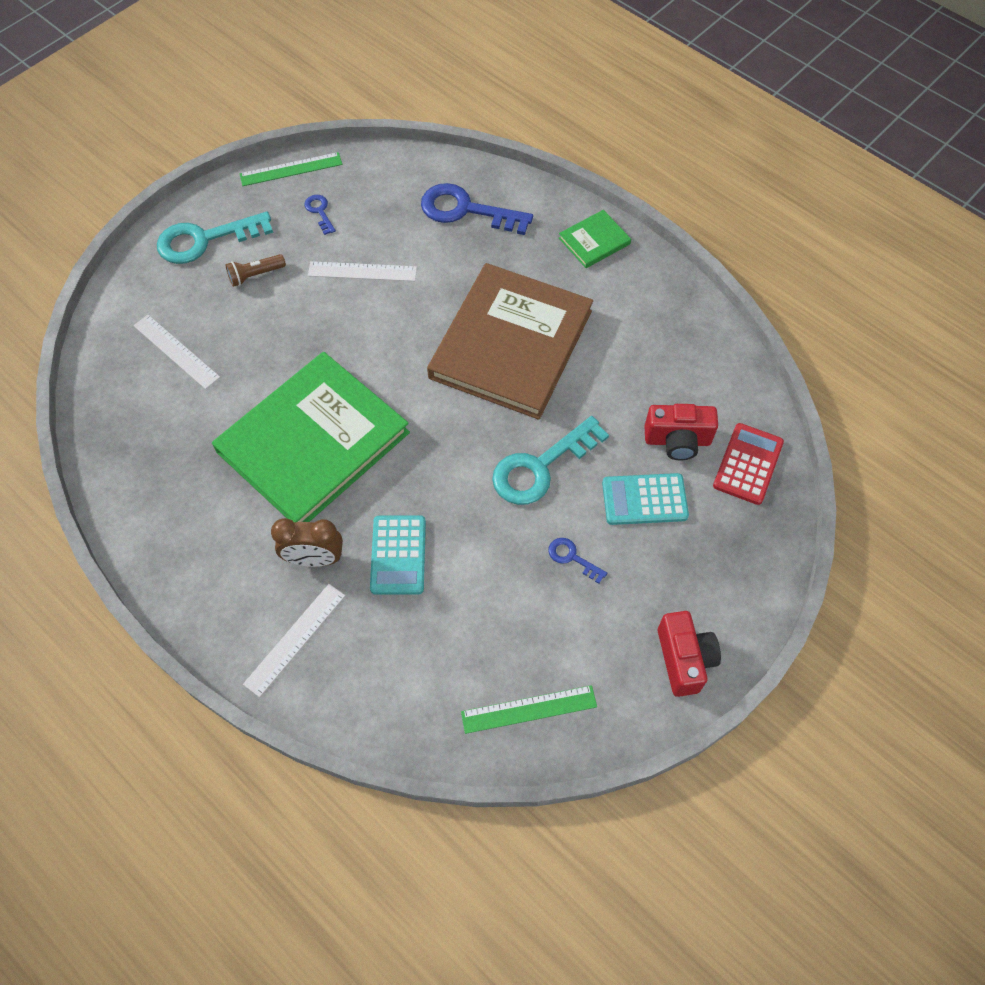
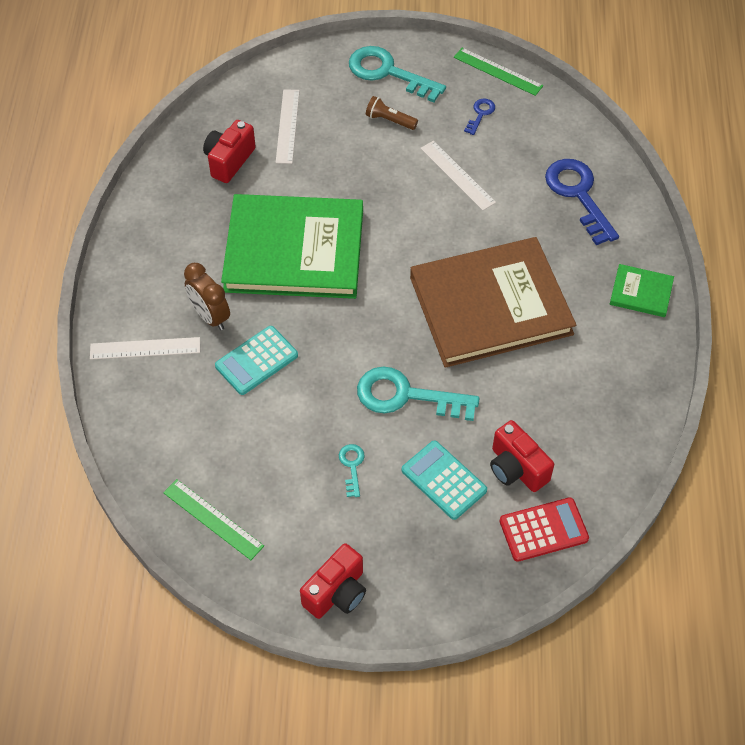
camera: 50 degrees right, 5 degrees down
blue key [549,538,607,584] -> turquoise key [339,444,365,497]
none -> red camera [203,120,256,183]

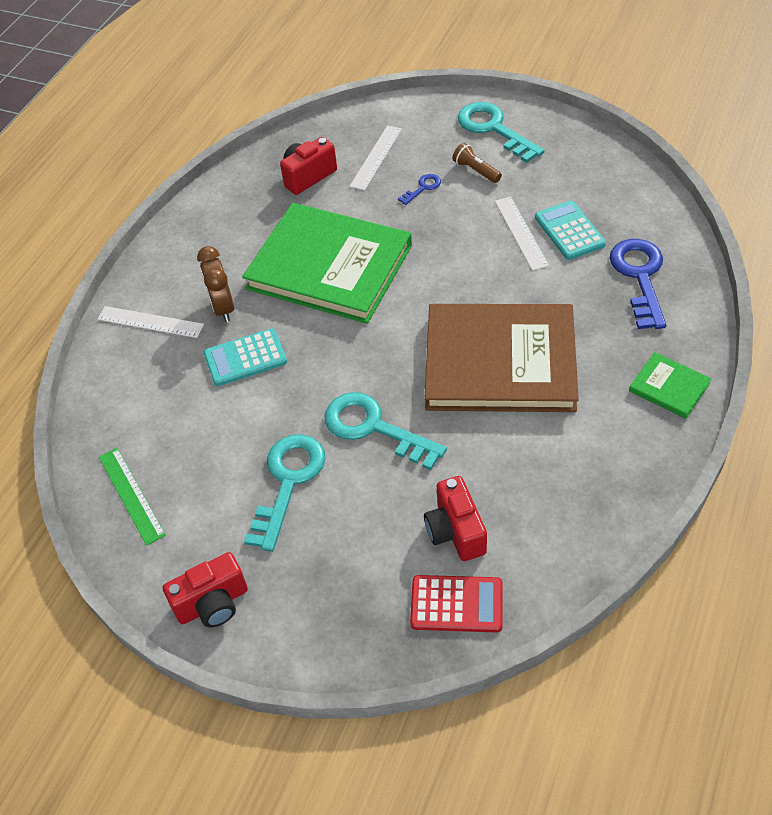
camera: 25 degrees right, 5 degrees down
turquoise key [339,444,365,497] -> turquoise key [244,434,326,552], size x2.13
turquoise calculator [402,440,487,520] -> turquoise calculator moved to [535,200,606,260]
green ruler [454,48,543,96] -> none
blue key [464,99,495,135] -> blue key moved to [398,174,441,205]

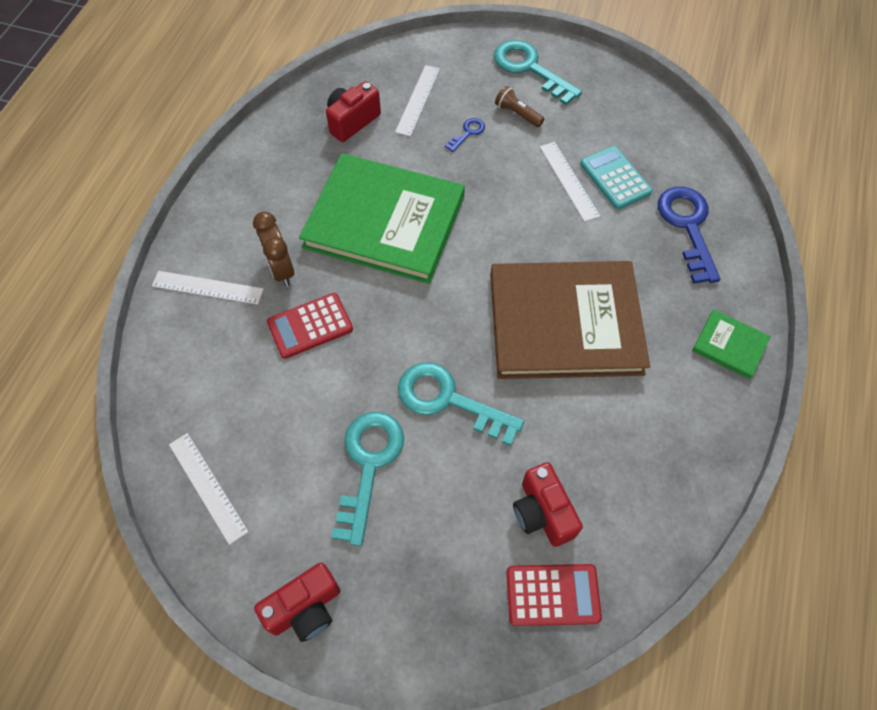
camera: 10 degrees left, 10 degrees up
green ruler [99,448,166,546] -> white ruler [169,433,249,545]
turquoise calculator [204,328,287,386] -> red calculator [267,293,353,359]

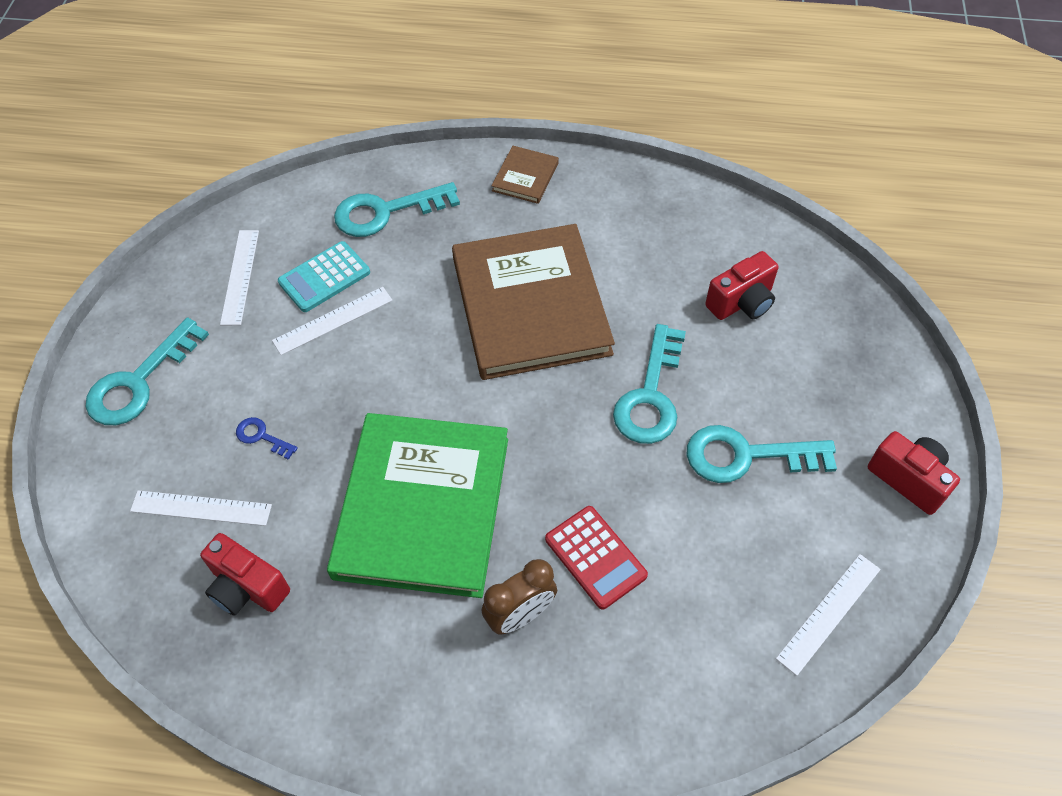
camera: 100 degrees left, 5 degrees down
white ruler [152,271,264,305] -> white ruler moved to [220,230,259,325]
brown flashlight [495,86,545,127] -> none
red calculator [506,564,602,626] -> none
blue key [658,187,721,284] -> turquoise key [334,182,460,237]
green book [692,309,771,379] -> brown book [491,146,559,204]

